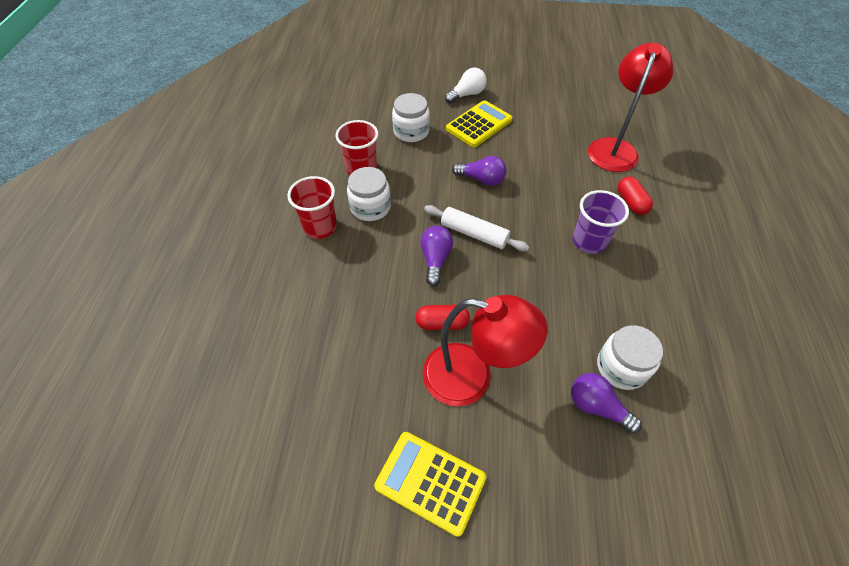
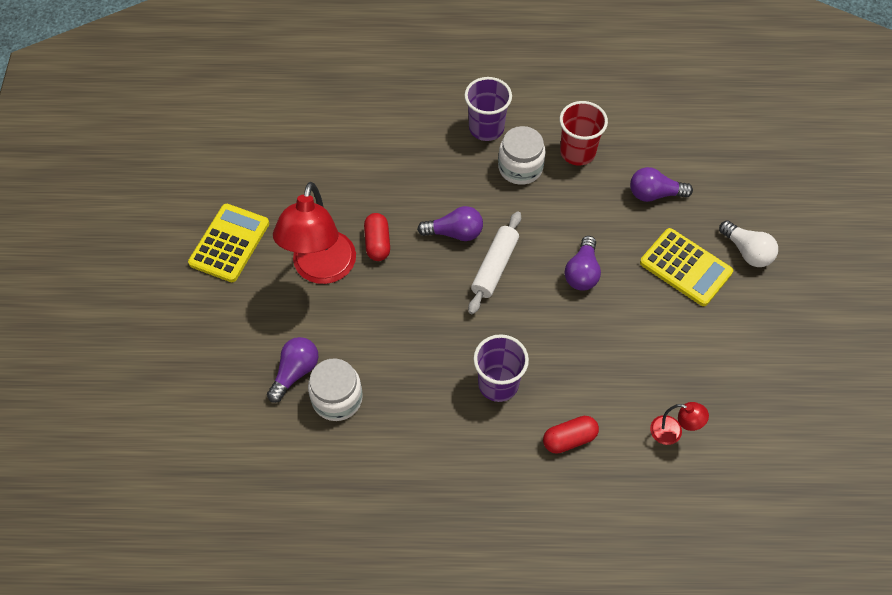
camera: 85 degrees right, 5 degrees up
red cup [287,176,337,239] -> purple cup [464,77,512,141]
white jar [392,93,430,142] -> purple light bulb [630,167,693,202]
red lamp [588,43,673,172] -> red lamp [650,402,709,445], size x0.46

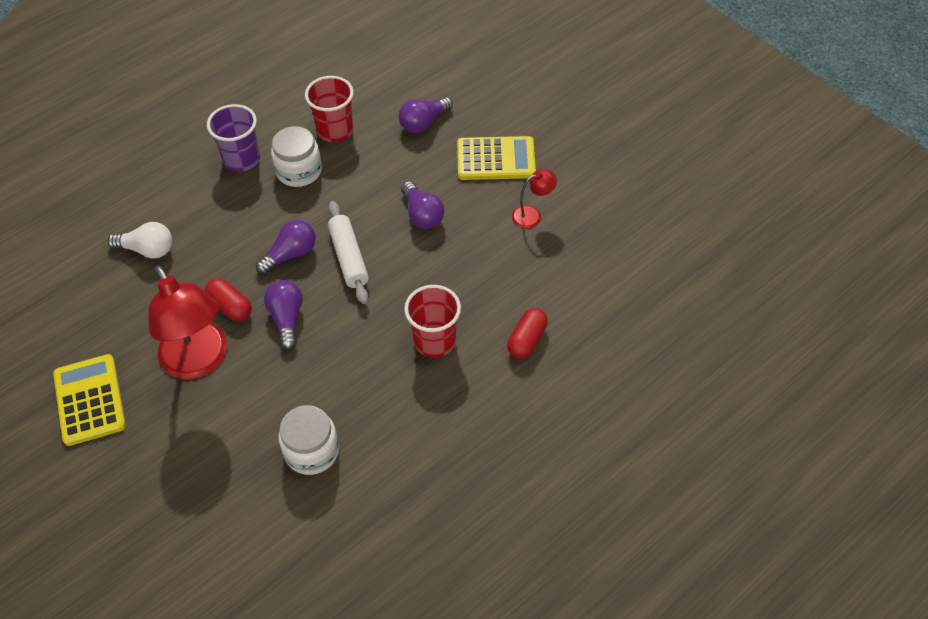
camera: 40 degrees left, 5 degrees down
purple light bulb [267,337,318,403] -> purple light bulb moved to [264,280,303,350]
purple cup [474,334,529,402] -> red cup [404,285,461,358]
red lamp [650,402,709,445] -> red lamp moved to [512,169,557,229]
white light bulb [719,220,778,267] -> white light bulb moved to [107,222,172,259]

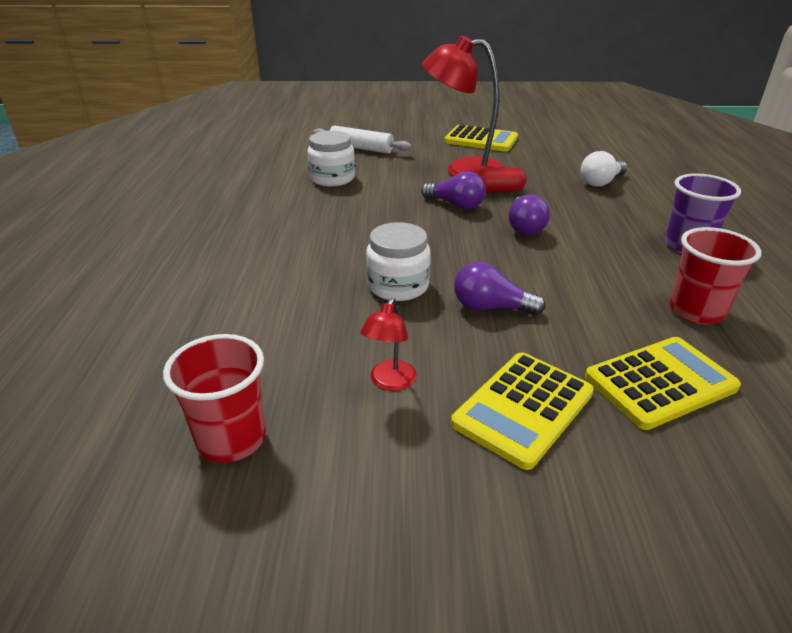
camera: 130 degrees right, 20 degrees down
white jar [271,126,322,187] -> white jar moved to [366,222,431,301]
white rolling pin [328,201,369,304] -> white rolling pin moved to [313,125,412,154]
purple light bulb [399,97,453,133] -> yellow calculator [585,337,741,430]
red cup [404,285,461,358] -> red cup moved to [163,334,266,463]
red capsule [507,308,548,359] -> none

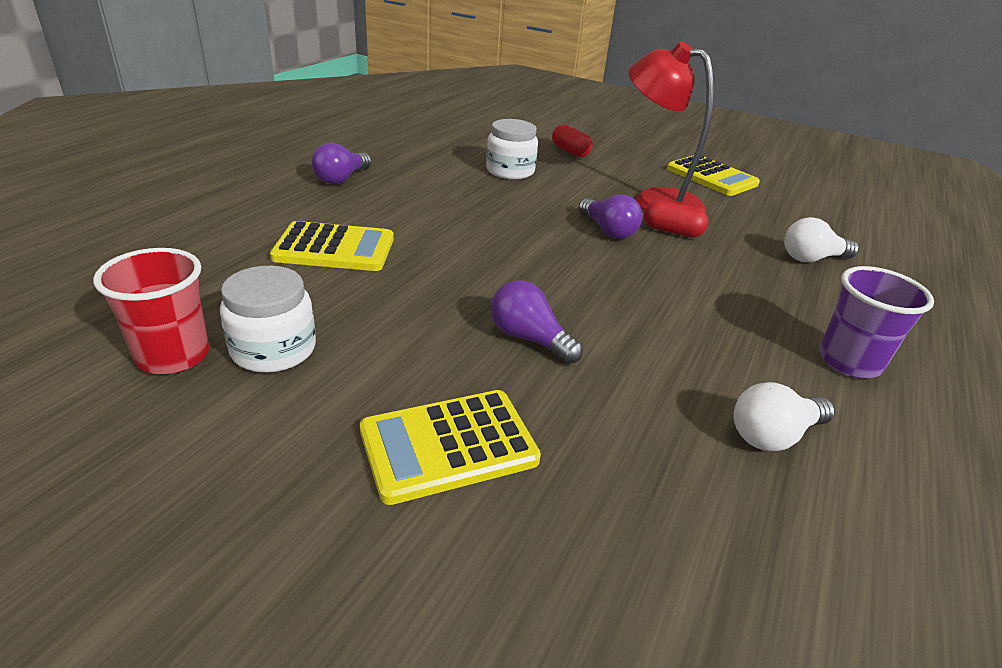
camera: 25 degrees right, 0 degrees up
white rolling pin [313,125,412,154] -> red capsule [552,125,593,157]
red lamp [360,298,417,391] -> none
white jar [366,222,431,301] -> white jar moved to [220,266,316,373]
purple light bulb [509,194,550,235] -> purple light bulb moved to [311,142,371,184]
yellow calculator [585,337,741,430] -> yellow calculator moved to [270,221,394,271]
red cup [669,227,762,324] -> white light bulb [734,382,835,451]

